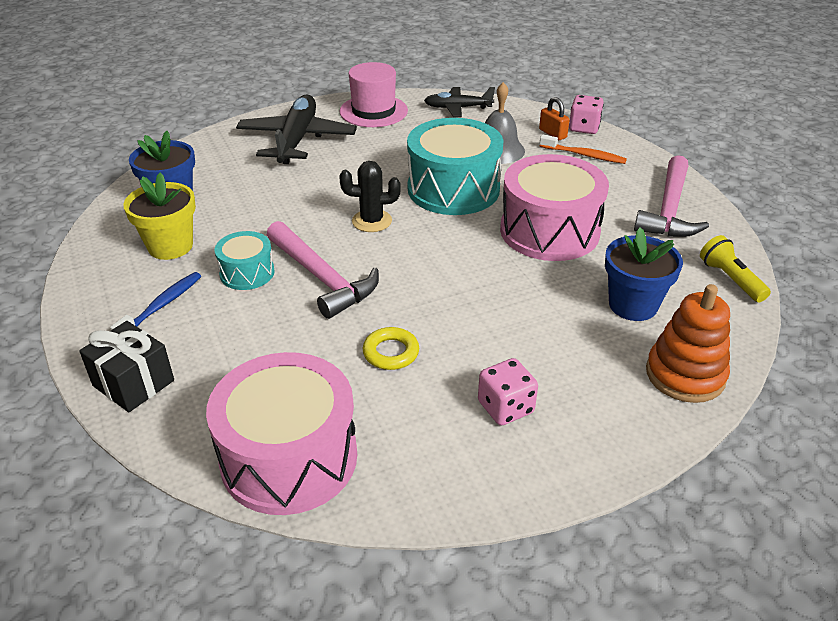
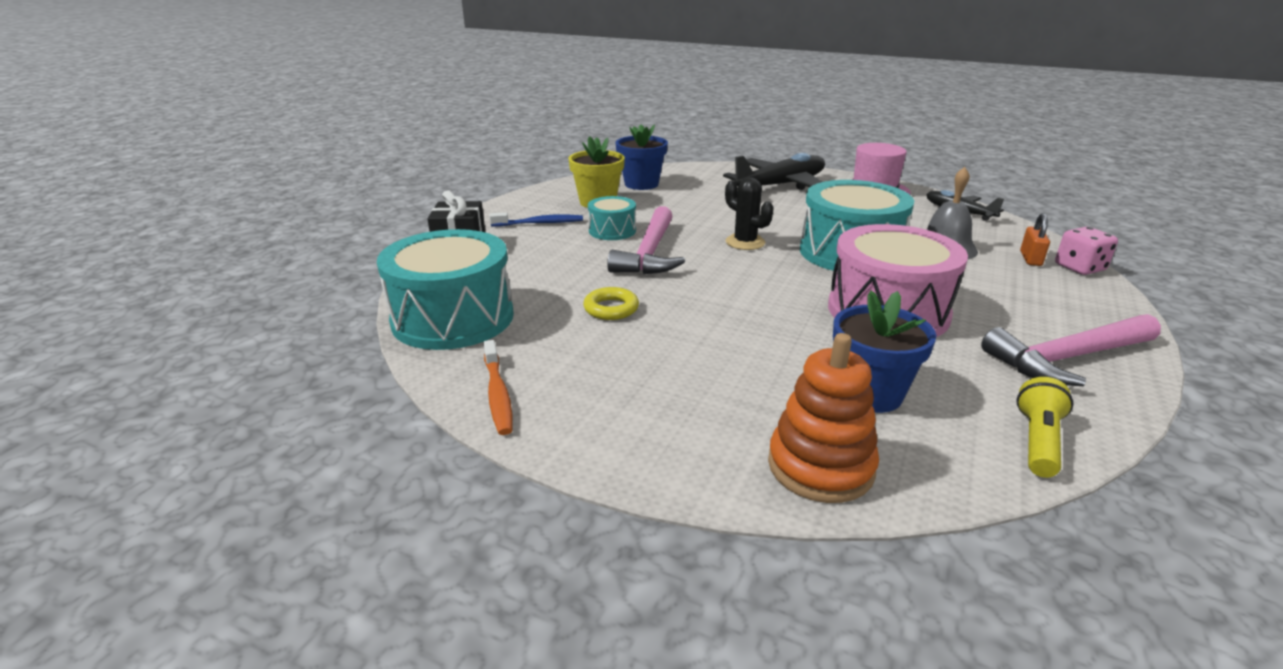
camera: 50 degrees right, 10 degrees down
pink drum [206,352,357,515] -> turquoise drum [377,229,514,350]
pink dice [478,358,538,426] -> none
orange toothbrush [540,134,627,164] -> orange toothbrush moved to [483,340,513,435]

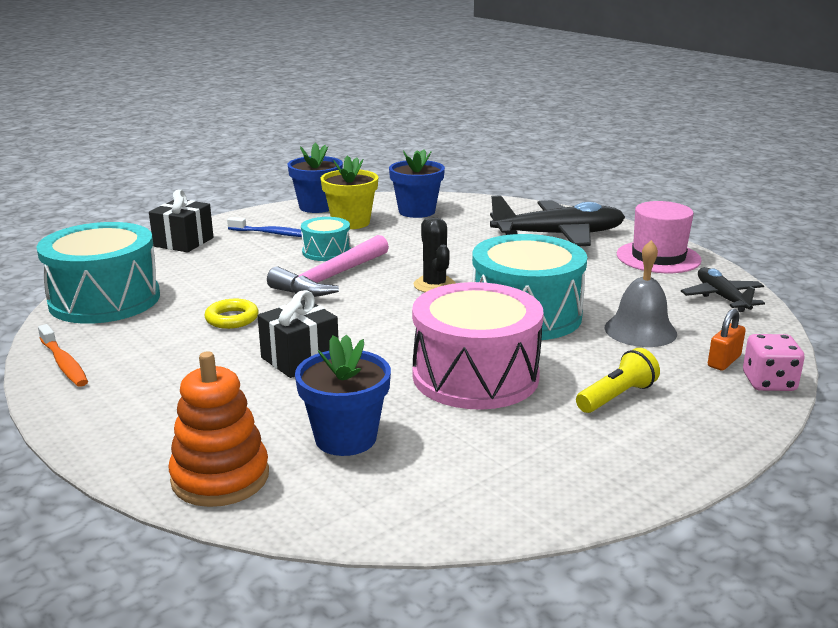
camera: 25 degrees right, 5 degrees down
orange toothbrush [483,340,513,435] -> orange toothbrush turned 45 degrees counterclockwise [38,324,88,387]
pink hammer [981,314,1161,386] -> none
yellow flashlight [1016,377,1074,478] -> yellow flashlight moved to [576,348,660,413]
none -> black gift [258,290,339,378]
none -> blue flower pot [288,142,343,213]

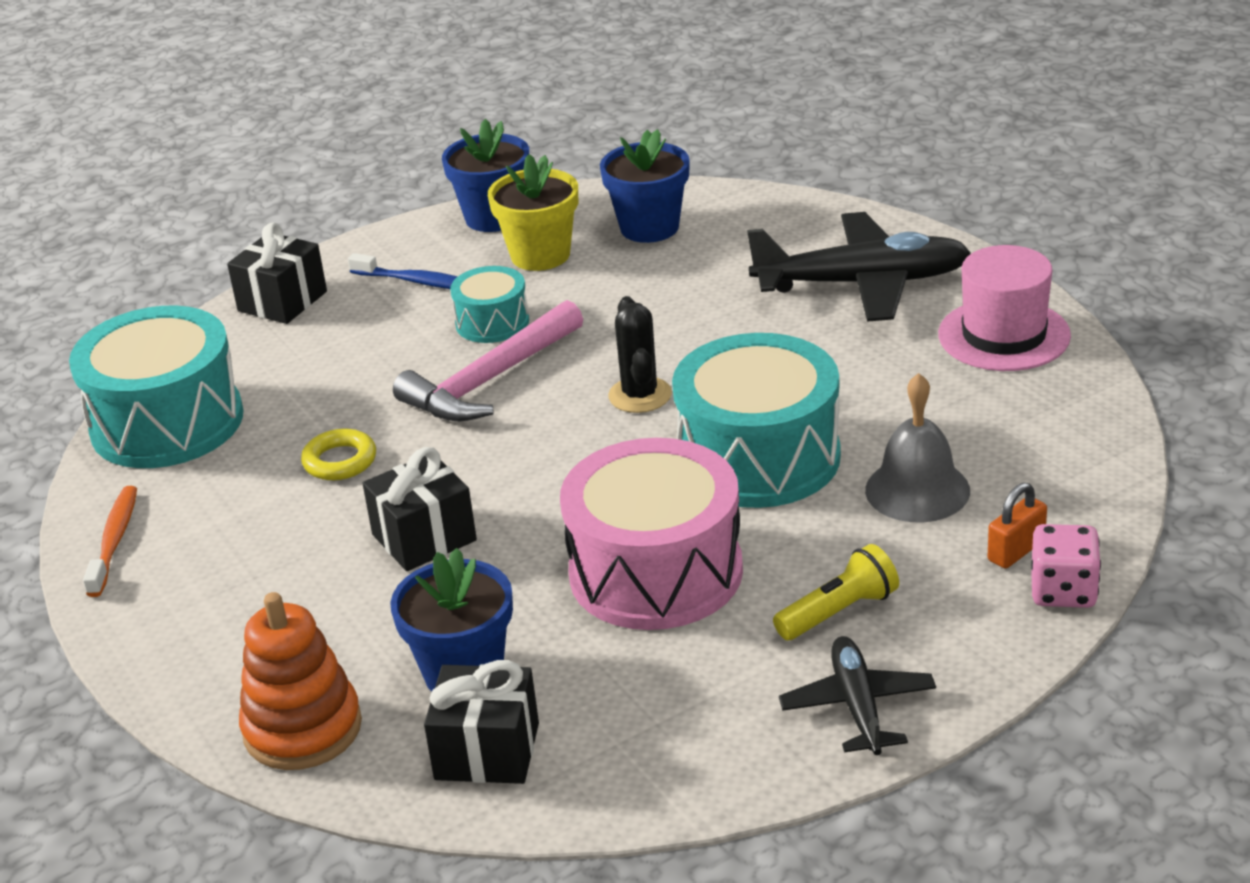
camera: 10 degrees right, 10 degrees up
orange toothbrush [38,324,88,387] -> orange toothbrush turned 150 degrees counterclockwise [83,486,137,597]
black plane [681,267,765,312] -> black plane moved to [779,636,936,755]
none -> black gift [424,660,539,784]

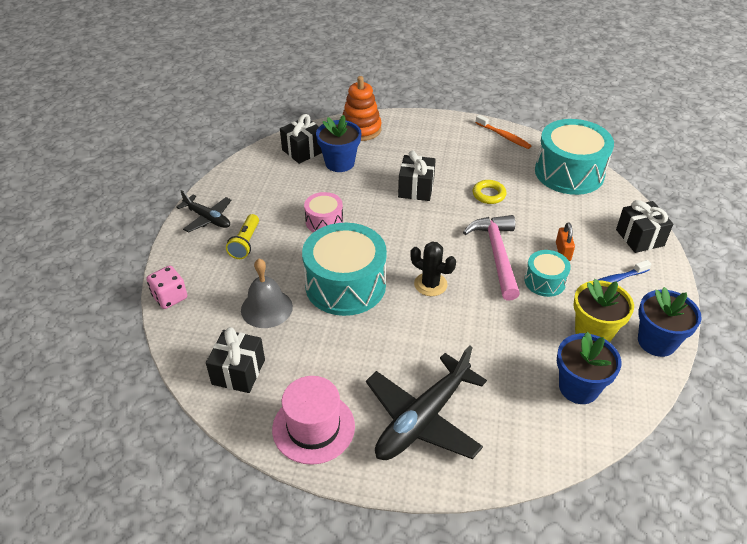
camera: 130 degrees right, 10 degrees up
pink drum [560,438,743,630] -> pink drum [304,192,343,232], size x0.51
orange padlock [988,483,1047,568] -> orange padlock moved to [556,222,575,261]
none -> black gift [206,327,265,393]

